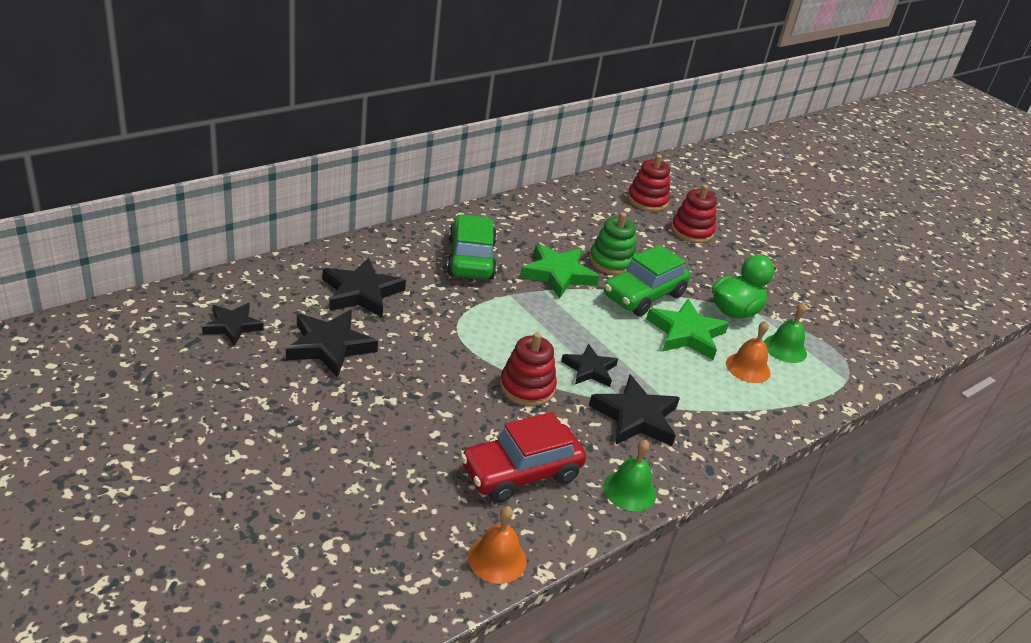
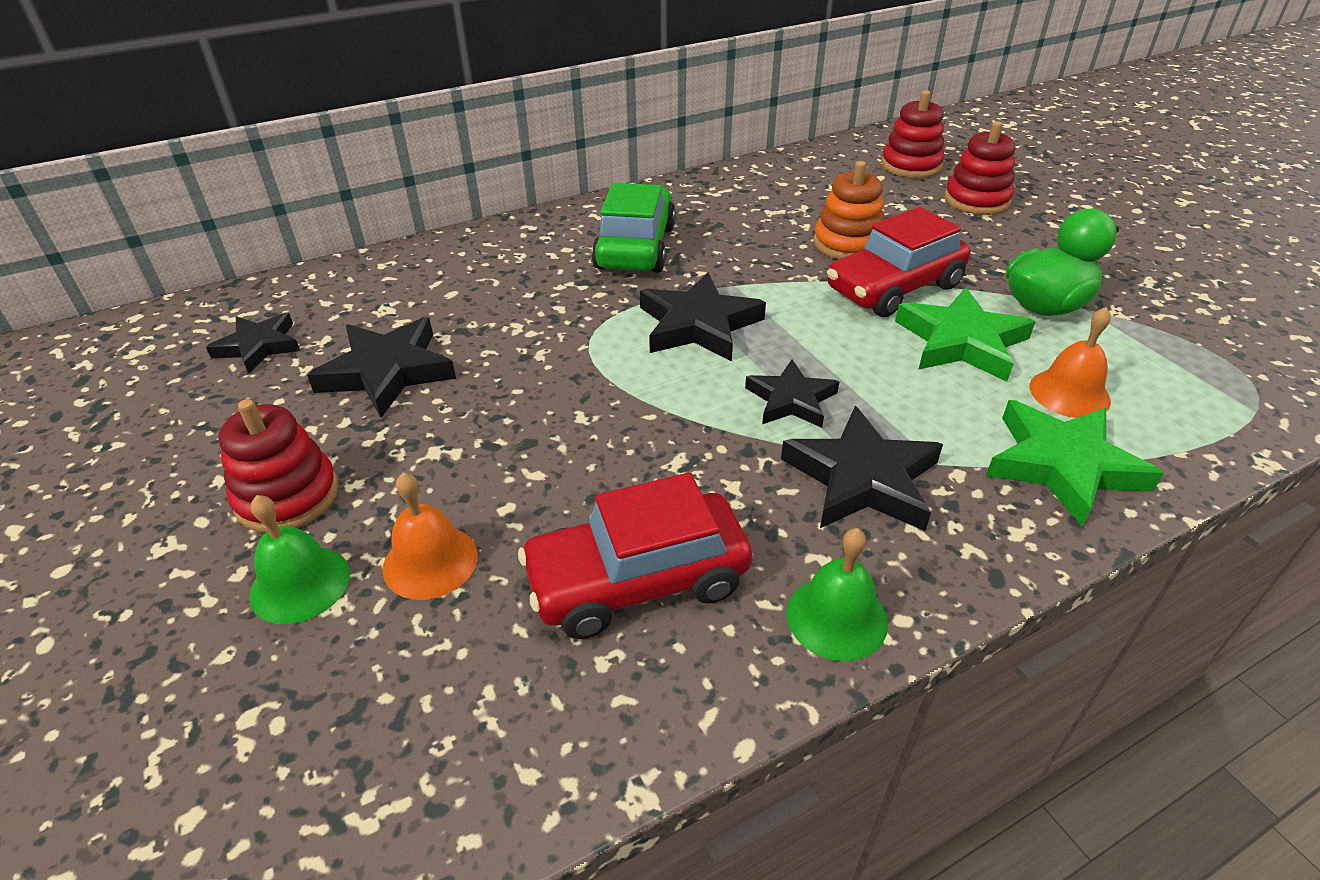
camera: 15 degrees right, 5 degrees up
black star [323,258,406,318] -> black star moved to [640,272,766,361]
orange bell [468,506,527,584] -> orange bell moved to [383,472,478,600]
red stacking toy [500,333,557,406] -> red stacking toy moved to [218,399,338,533]
green star [520,243,600,299] -> green star moved to [986,400,1164,527]
green stacking toy [589,212,636,275] -> orange stacking toy [813,161,885,259]
green car [604,245,690,316] -> red car [827,207,971,317]
green bell [764,302,807,363] -> green bell moved to [249,495,350,624]

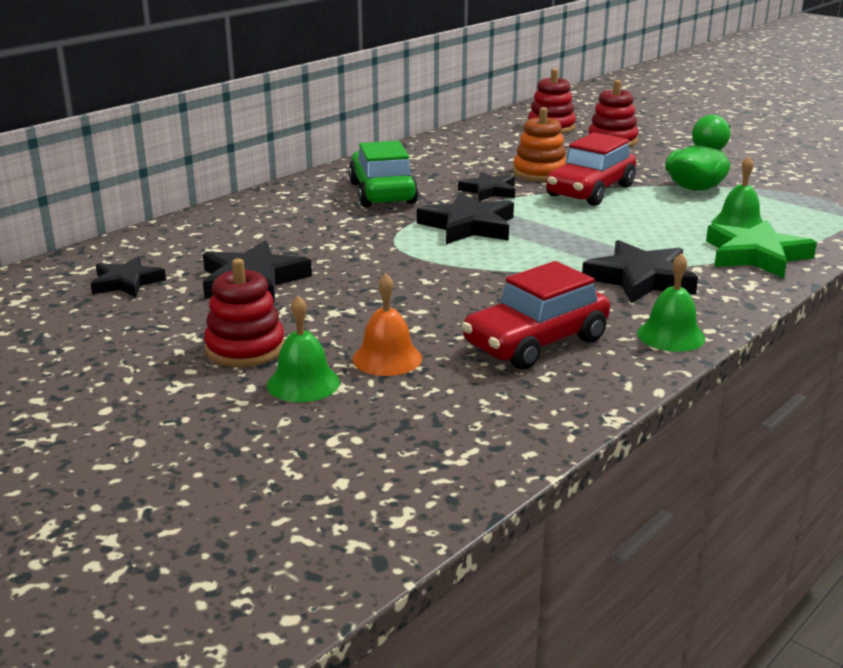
camera: 20 degrees left, 15 degrees down
black star [745,359,839,428] -> black star moved to [458,171,515,201]
green star [895,288,1036,382] -> none
orange bell [1030,307,1111,418] -> green bell [712,156,763,229]

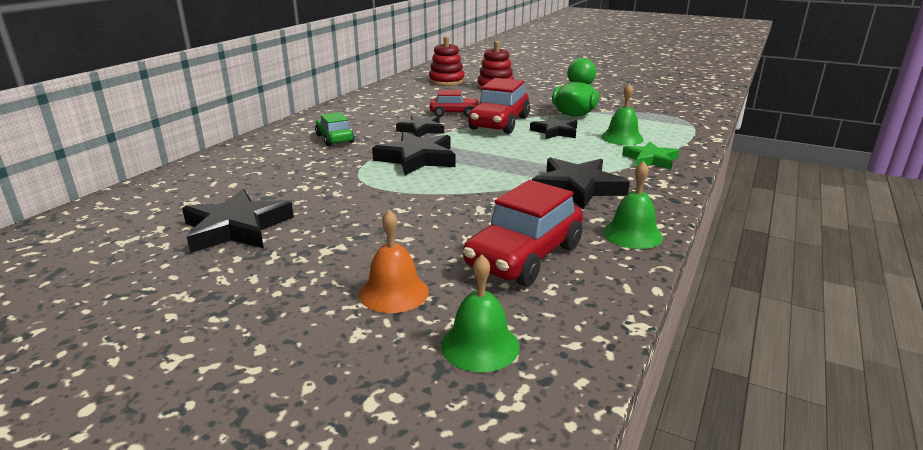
camera: 15 degrees left, 0 degrees up
black star [90,256,166,297] -> black star moved to [530,116,577,139]
red stacking toy [204,259,284,367] -> none
green bell [267,295,340,402] -> green bell moved to [441,255,520,372]
green car [348,141,419,207] -> green car [315,112,354,146], size x0.60
orange stacking toy [513,107,566,182] -> red car [430,90,480,117]
green star [706,220,817,278] -> green star [622,141,679,169], size x0.65

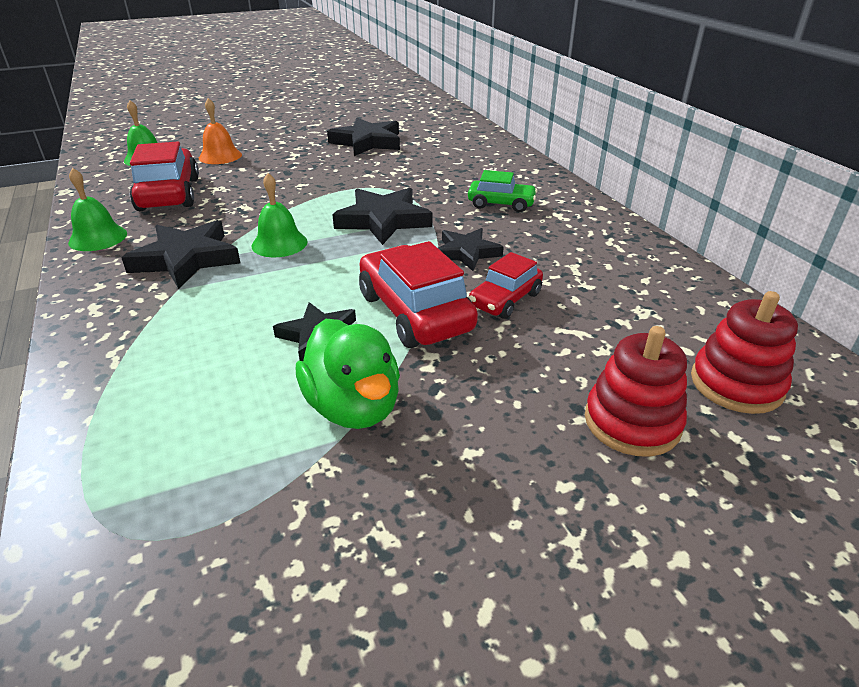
camera: 130 degrees right, 10 degrees up
green bell [601,83,644,145] -> green bell moved to [252,173,308,257]
green star [622,141,679,169] -> none

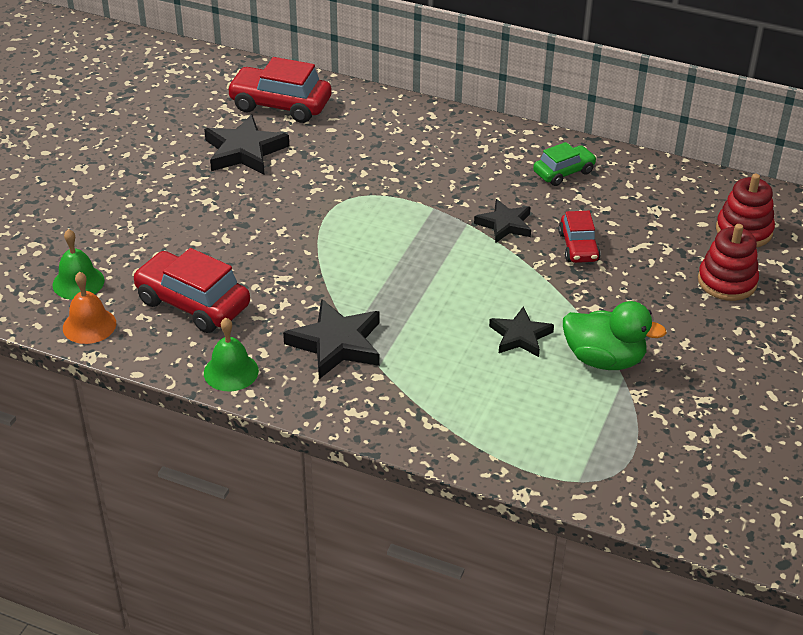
camera: 45 degrees left, 5 degrees up
orange bell [199,98,242,164] -> orange bell moved to [63,271,116,344]
green bell [252,173,308,257] -> none
black star [332,188,433,245] -> none
red car [359,241,478,348] -> red car moved to [227,57,331,123]
green car [468,170,537,212] -> green car moved to [533,142,597,186]

